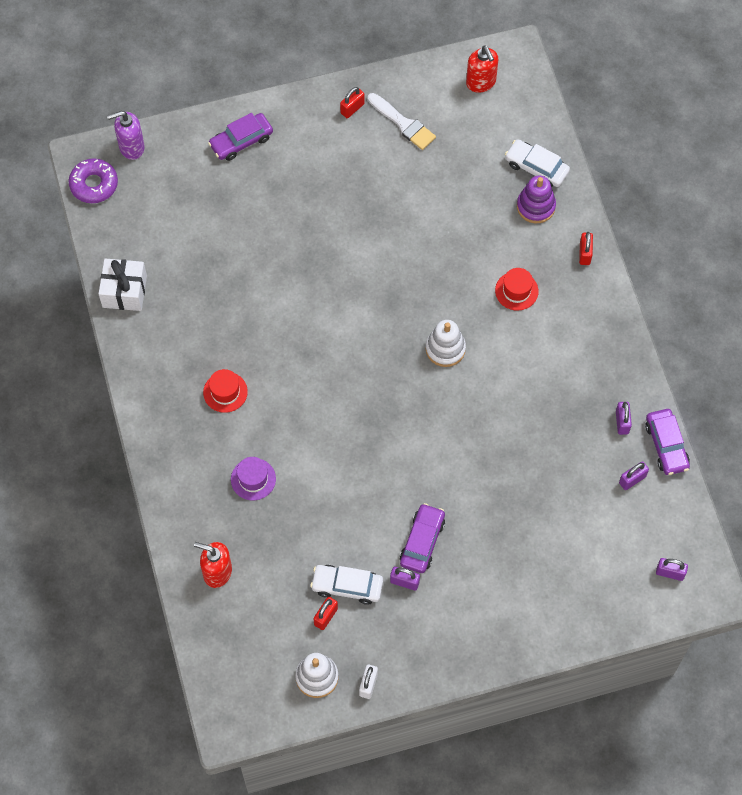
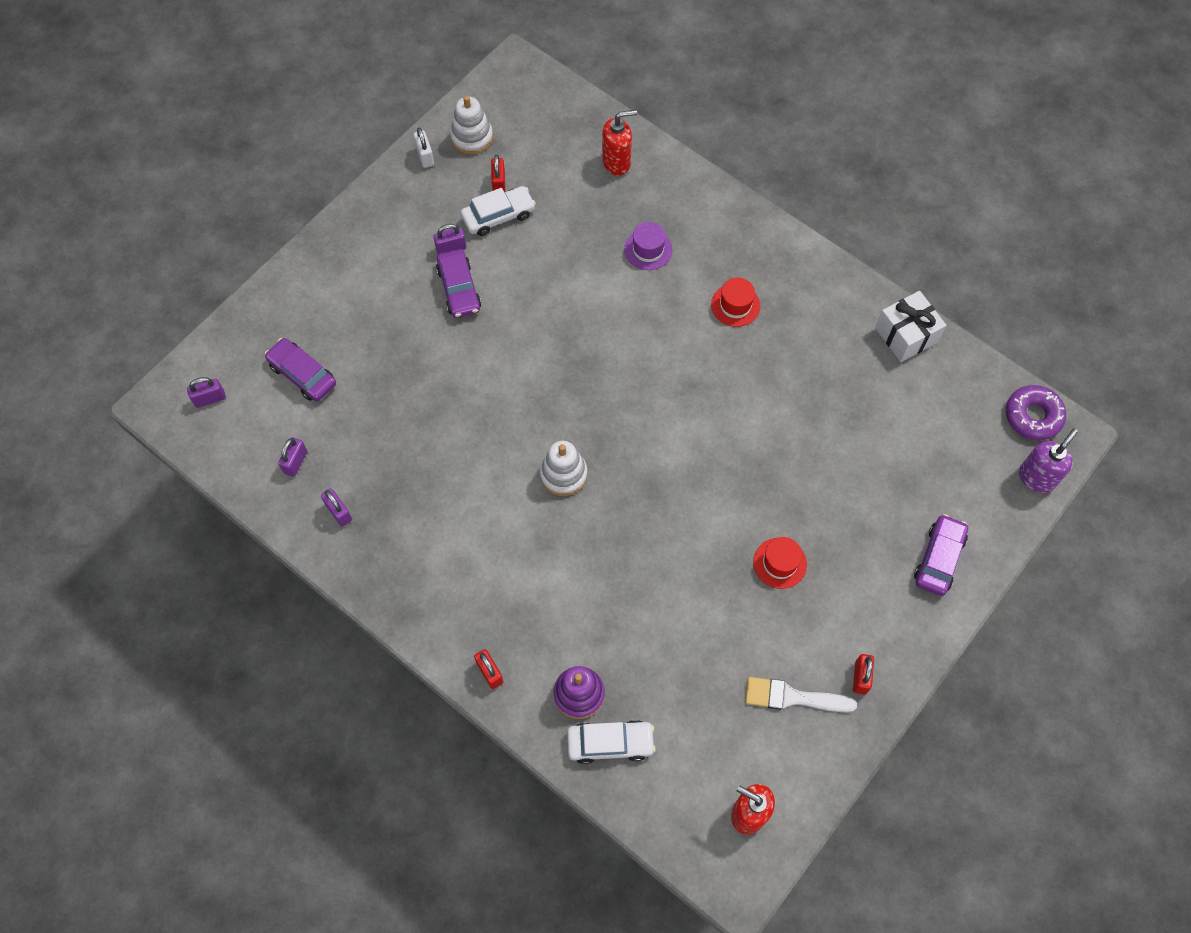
camera: 145 degrees right, 0 degrees up
red hat [495,268,539,311] -> red hat moved to [753,537,807,589]
purple car [645,409,690,475] -> purple car moved to [265,338,336,401]

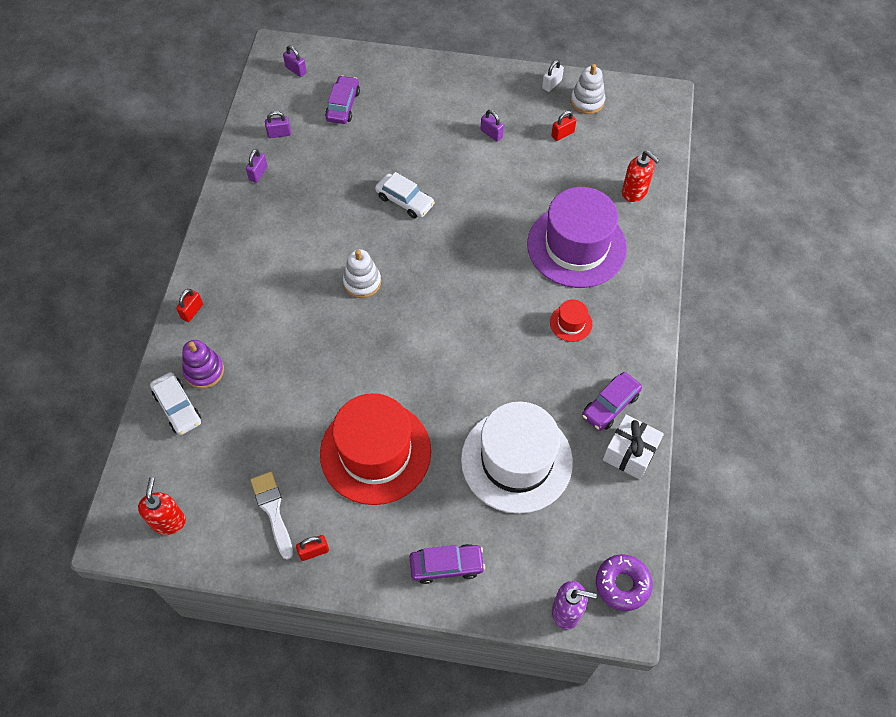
camera: 60 degrees right, 5 degrees down
purple car [436,249,481,318] -> purple car moved to [582,372,642,431]
white car [461,186,536,236] -> white car moved to [375,172,435,218]
purple hat [624,222,672,270] -> purple hat [527,187,627,288], size x2.44
red hat [753,537,807,589] -> red hat [320,393,431,505], size x2.44
none -> white hat [461,401,573,514]

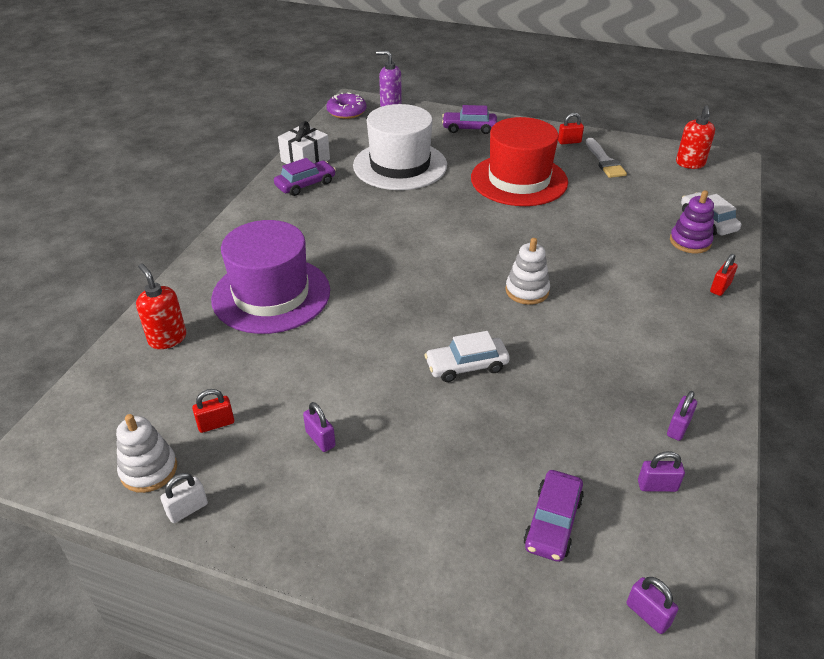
camera: 170 degrees left, 20 degrees down
white car [375,172,435,218] -> white car turned 60 degrees counterclockwise [425,331,510,382]
red hat [550,300,592,342] -> none

